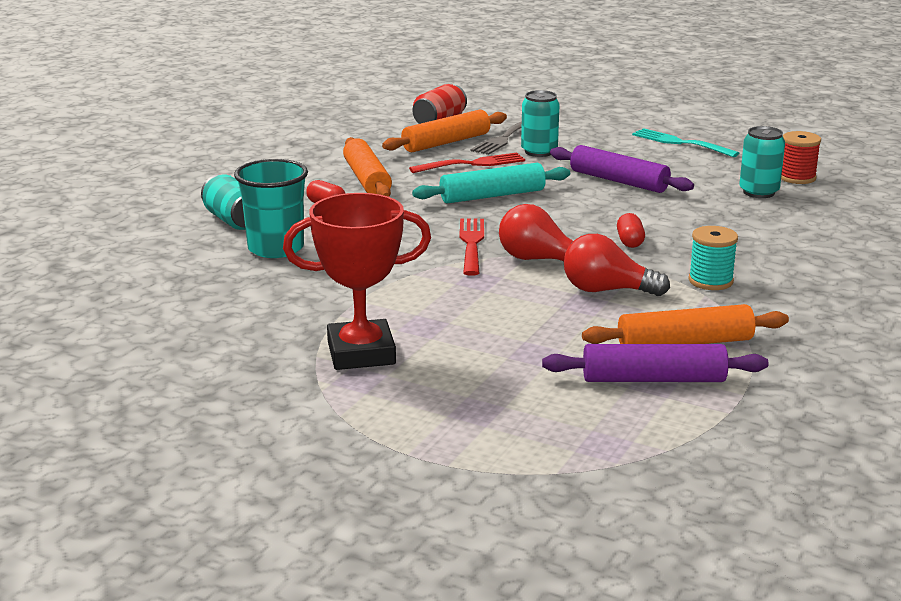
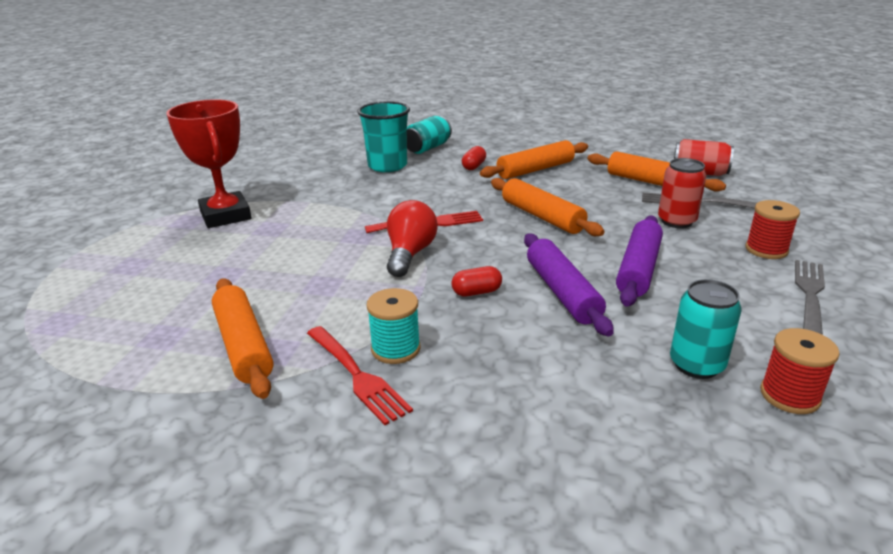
camera: 75 degrees right, 5 degrees up
red fork [409,153,525,173] -> red fork moved to [307,326,413,425]
turquoise rolling pin [412,163,570,203] -> orange rolling pin [491,178,605,236]
turquoise can [521,90,560,157] -> red can [658,158,706,228]
purple rolling pin [542,344,768,382] -> purple rolling pin moved to [524,234,614,336]
red light bulb [564,234,670,296] -> none
turquoise fork [632,128,739,157] -> grey fork [795,260,825,335]
none -> red spool [745,200,800,259]

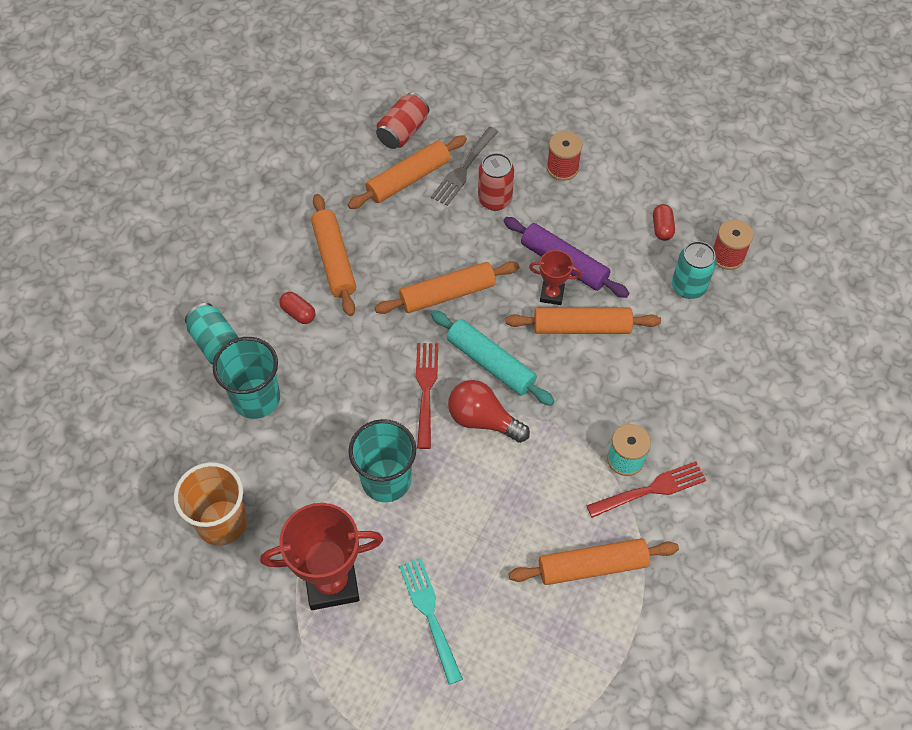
camera: 75 degrees left, 30 degrees up
red capsule [451,266,502,297] -> red capsule moved to [653,204,675,241]
purple rolling pin [524,234,614,336] -> orange rolling pin [506,308,661,334]
grey fork [795,260,825,335] -> none
none -> orange cup [174,462,247,546]
none -> turquoise cup [348,419,416,502]
none -> turquoise fork [399,558,463,685]
none -> turquoise rolling pin [431,310,554,406]
none -> red trophy [529,250,582,305]

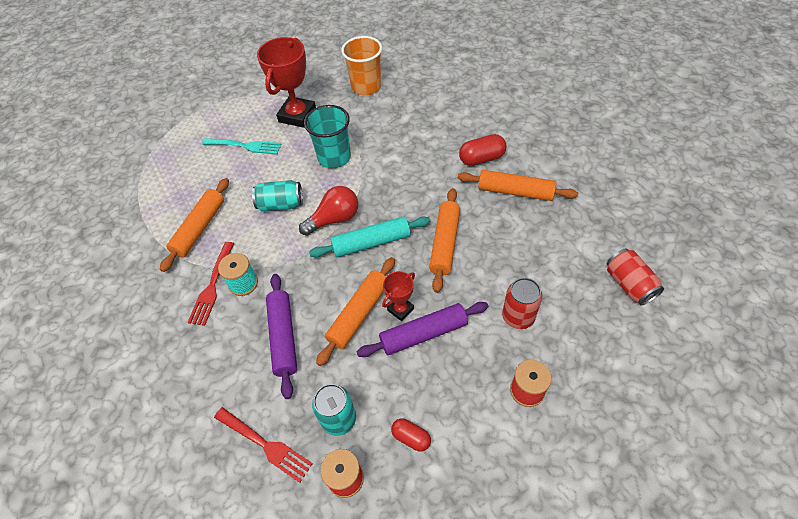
camera: 125 degrees right, 5 degrees down
turquoise can [185,303,239,365] -> turquoise can moved to [252,180,303,212]
turquoise cup [213,337,280,419] -> none
red capsule [279,292,315,324] -> red capsule [459,134,506,166], size x1.58
orange rolling pin [348,136,467,209] -> none
red fork [416,343,438,449] -> red fork moved to [214,407,313,483]
grey fork [431,127,499,206] -> none
none -> purple rolling pin [266,274,297,399]

